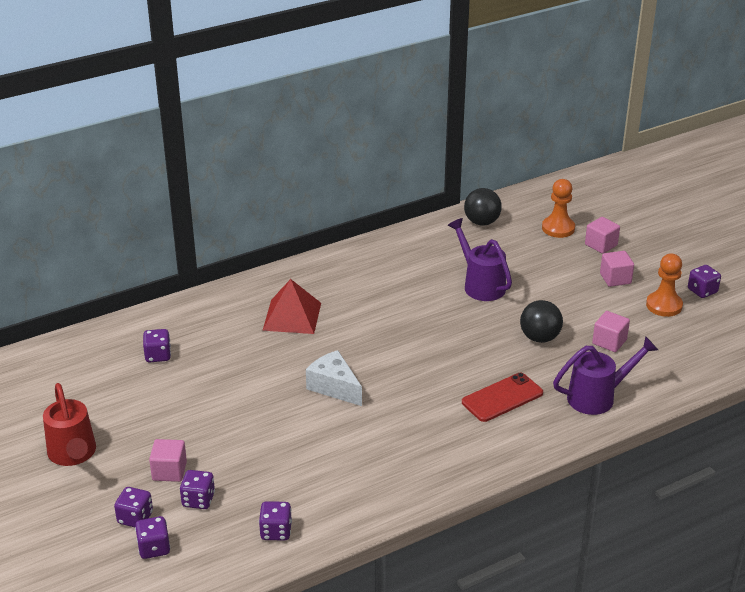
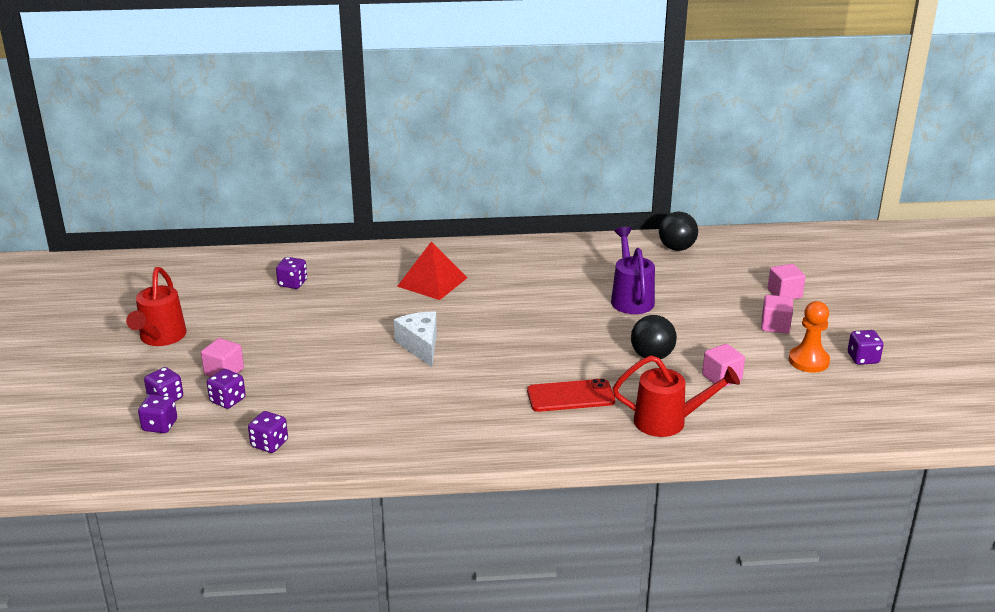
camera: 25 degrees right, 5 degrees down
orange pawn [542,179,575,238] -> none
purple watering can [553,336,658,415] -> red watering can [613,355,740,437]

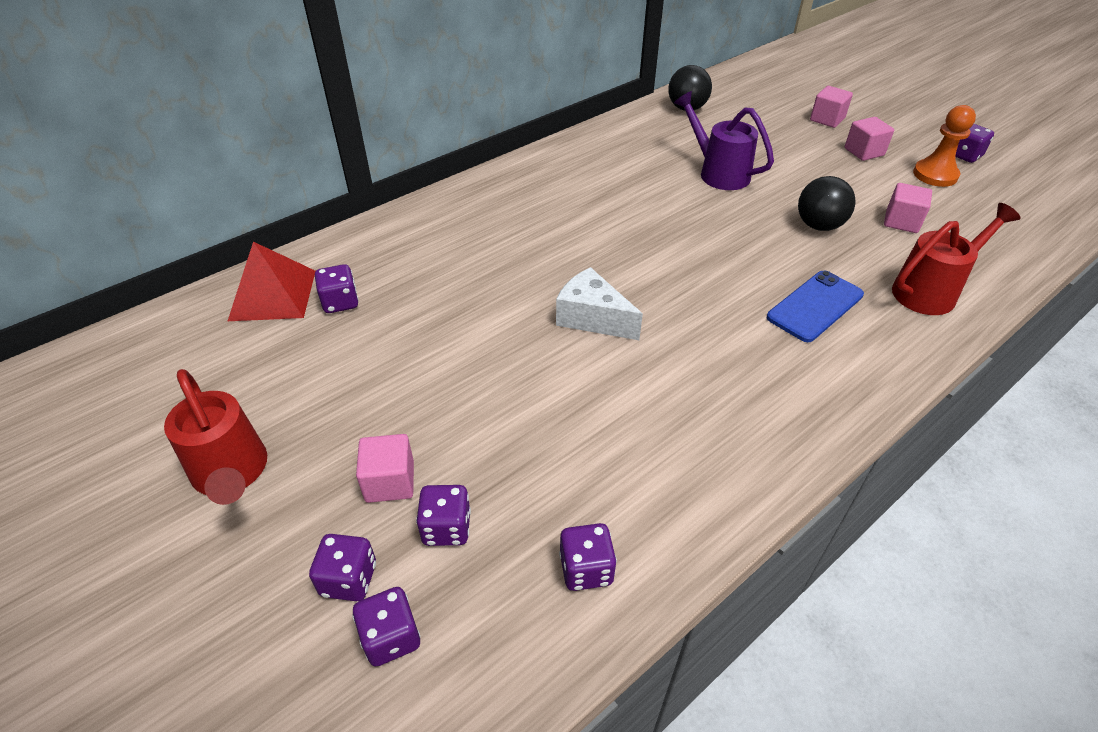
camera: 35 degrees left, 15 degrees up
red pyramid [397,242,467,300] -> red pyramid moved to [228,242,315,321]
red phone [527,378,615,412] -> blue phone [767,271,864,342]

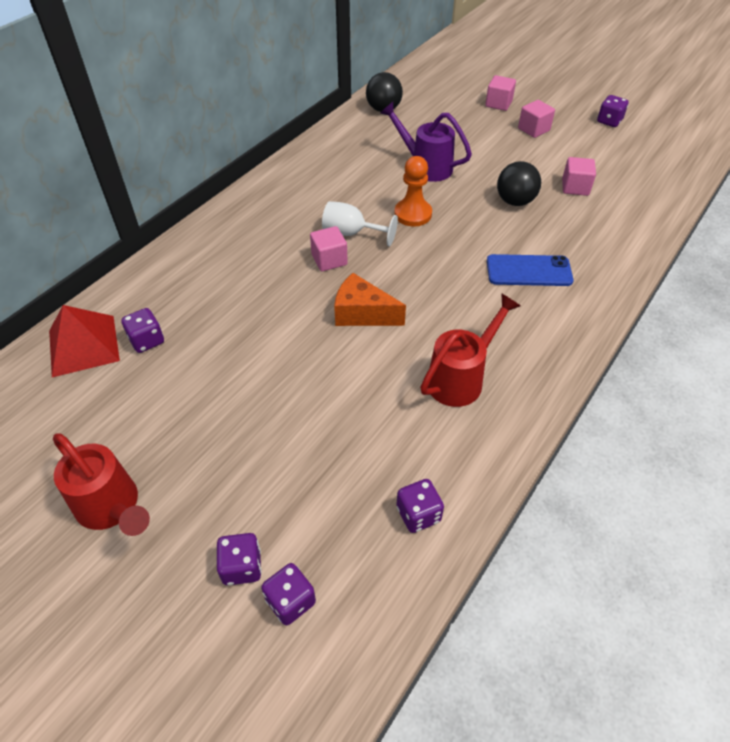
camera: 15 degrees left, 5 degrees up
pink cube [356,434,414,503] -> pink cube moved to [310,226,348,271]
purple dice [416,485,471,546] -> none
white cheese [556,267,643,340] -> orange cheese [334,273,406,326]
blue phone [767,271,864,342] -> blue phone turned 60 degrees clockwise [487,254,573,286]
red watering can [892,203,1021,315] -> red watering can moved to [420,293,521,407]
orange pawn [913,105,976,187] -> orange pawn moved to [394,156,432,227]
none -> white goblet [322,201,398,246]

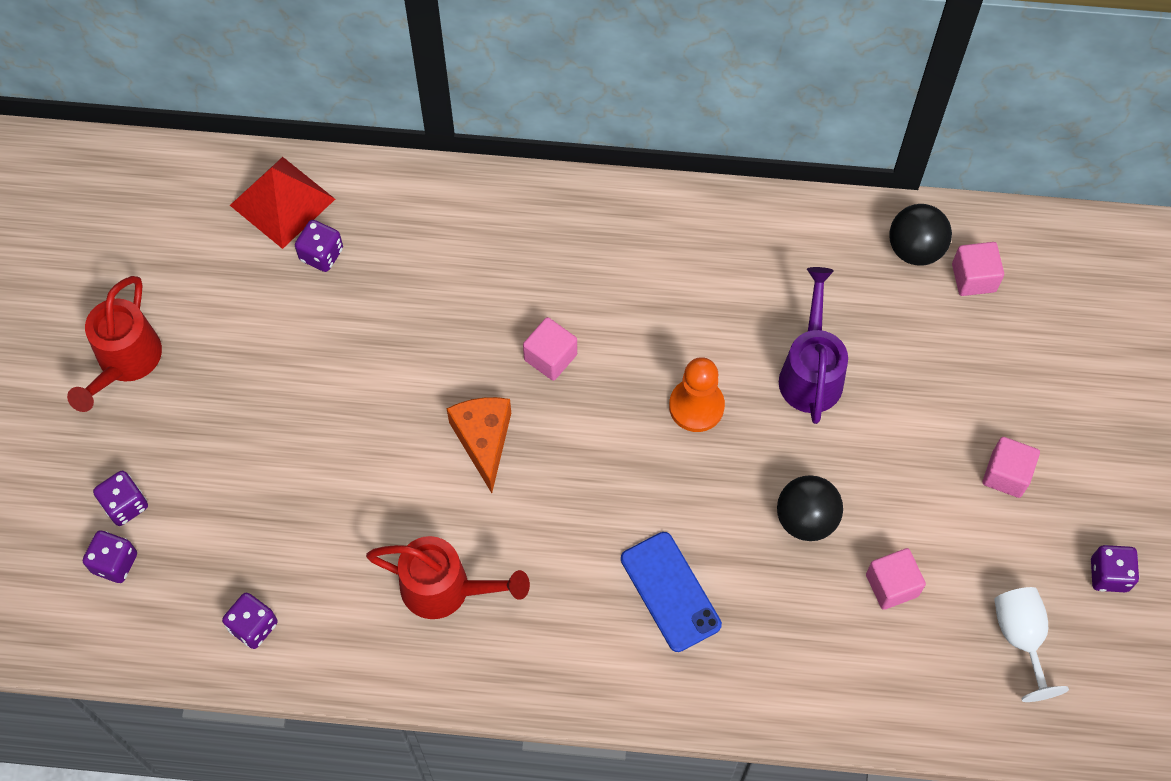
camera: 60 degrees right, 15 degrees up
white goblet [322,201,398,246] -> white goblet moved to [994,587,1069,702]
pink cube [485,75,516,111] -> pink cube moved to [952,242,1004,296]

